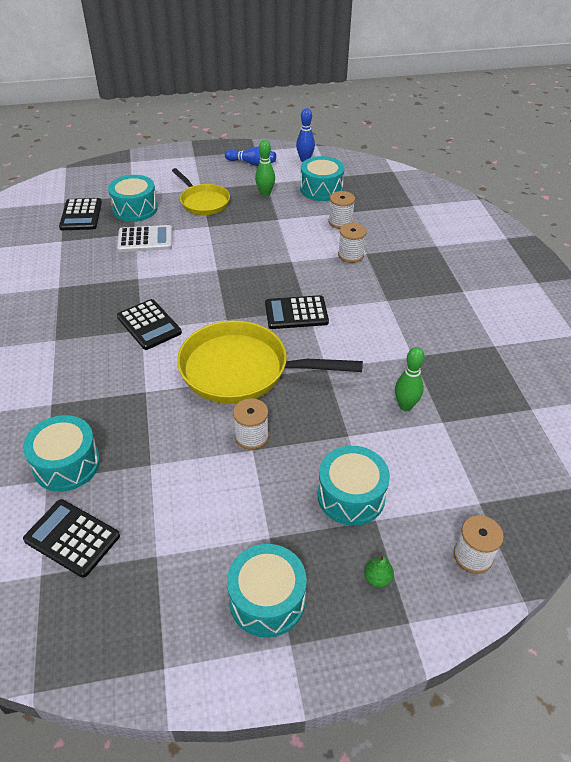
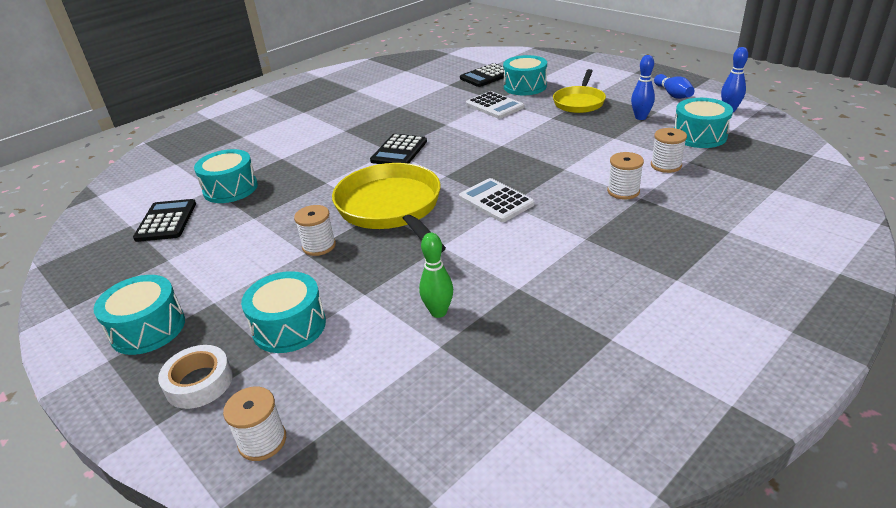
camera: 60 degrees right, 10 degrees down
green bowling pin [255,140,275,196] -> blue bowling pin [631,55,655,120]
black calculator [265,295,329,329] -> white calculator [459,178,535,222]
green pear [364,554,394,587] -> white tape [158,345,233,409]

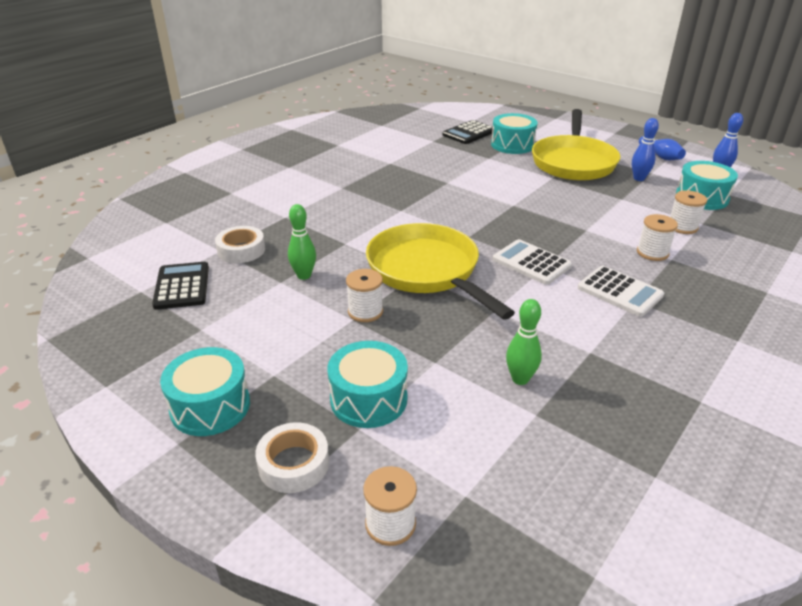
camera: 10 degrees left, 0 degrees up
turquoise drum [194,149,258,203] -> white tape [215,226,265,263]
black calculator [370,134,427,164] -> none
white calculator [466,91,524,119] -> white calculator moved to [578,266,664,317]
yellow pan [553,69,606,113] -> yellow pan [532,109,620,181], size x1.66
none -> green bowling pin [288,204,316,280]

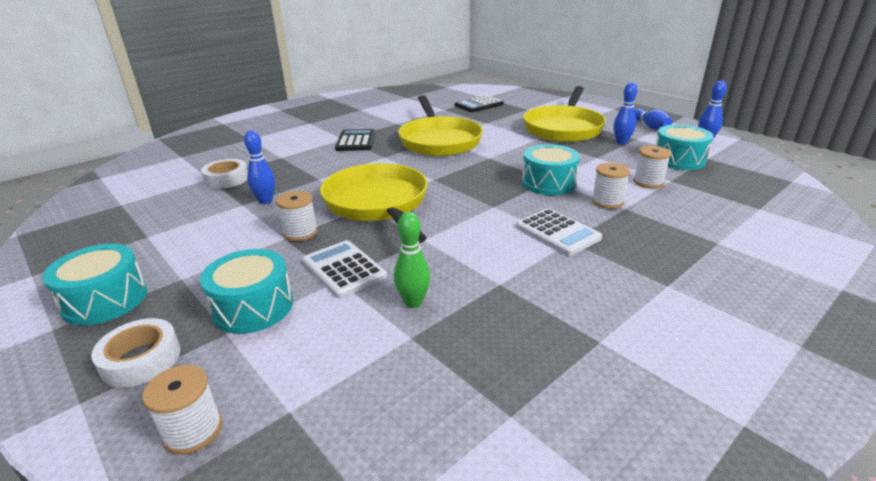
camera: 10 degrees right, 5 degrees down
black calculator [152,262,209,310] -> black calculator moved to [335,129,375,151]
green bowling pin [288,204,316,280] -> blue bowling pin [244,130,275,204]
turquoise drum [491,113,538,154] -> turquoise drum moved to [522,144,580,195]
white calculator [493,239,572,285] -> white calculator moved to [302,240,387,298]
none -> yellow pan [398,95,483,156]

